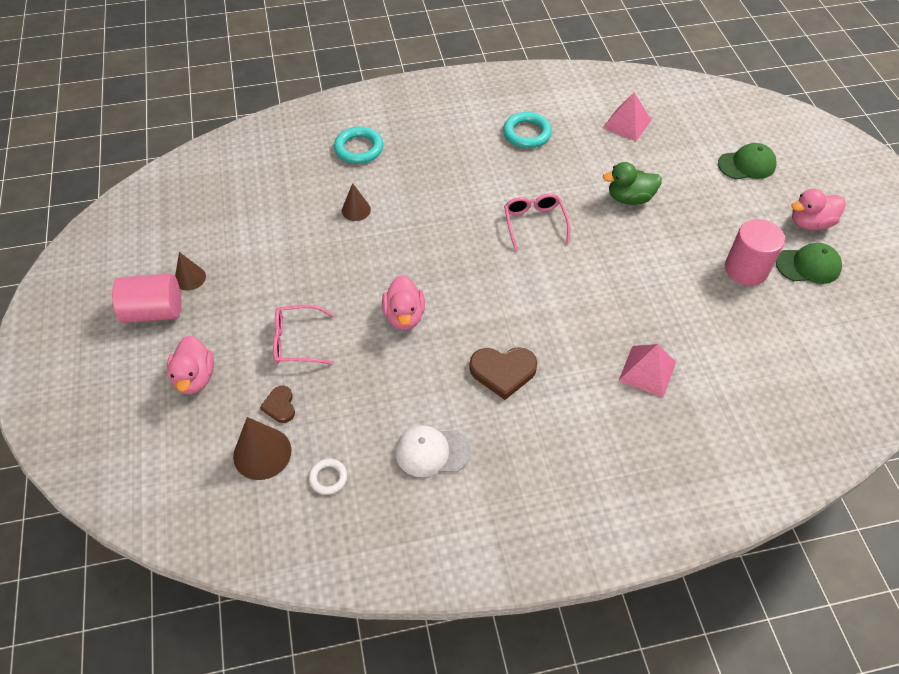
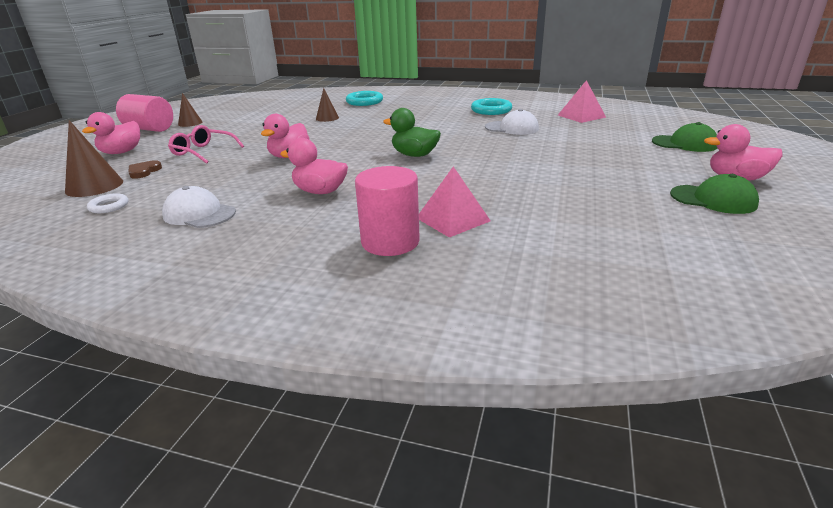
camera: 30 degrees right, 25 degrees down
brown heart [469,347,538,400] -> pink duck [280,138,348,194]
pink glasses [504,194,570,250] -> none
green duck [603,162,662,205] -> green duck moved to [383,108,441,157]
pink cylinder [725,219,785,286] -> pink cylinder moved to [355,166,420,256]
none -> white cap [485,109,539,135]

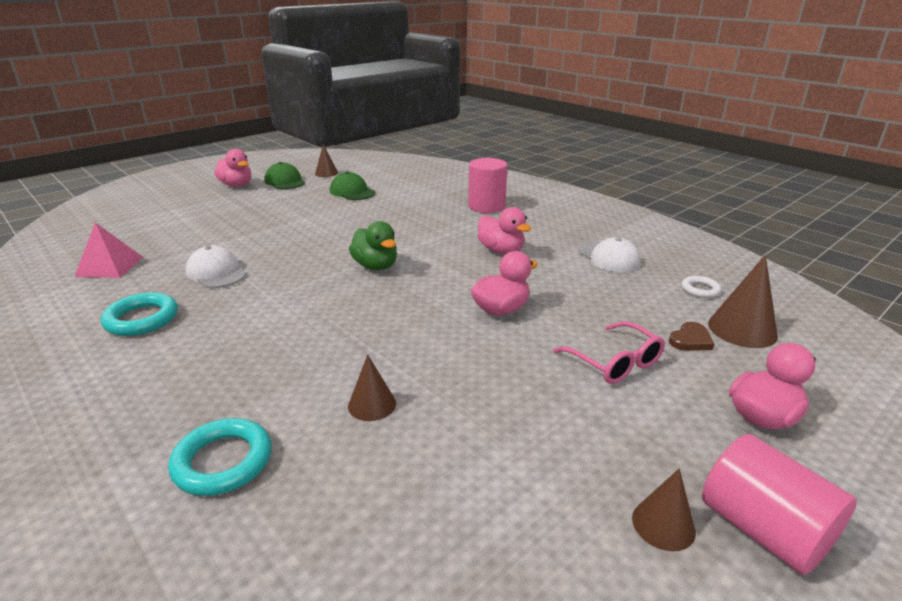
camera: 150 degrees left, 0 degrees up
pink pyramid [419,166,491,237] -> none
green cap [652,122,717,152] -> green cap moved to [330,172,375,200]
none -> brown cone [315,144,338,177]

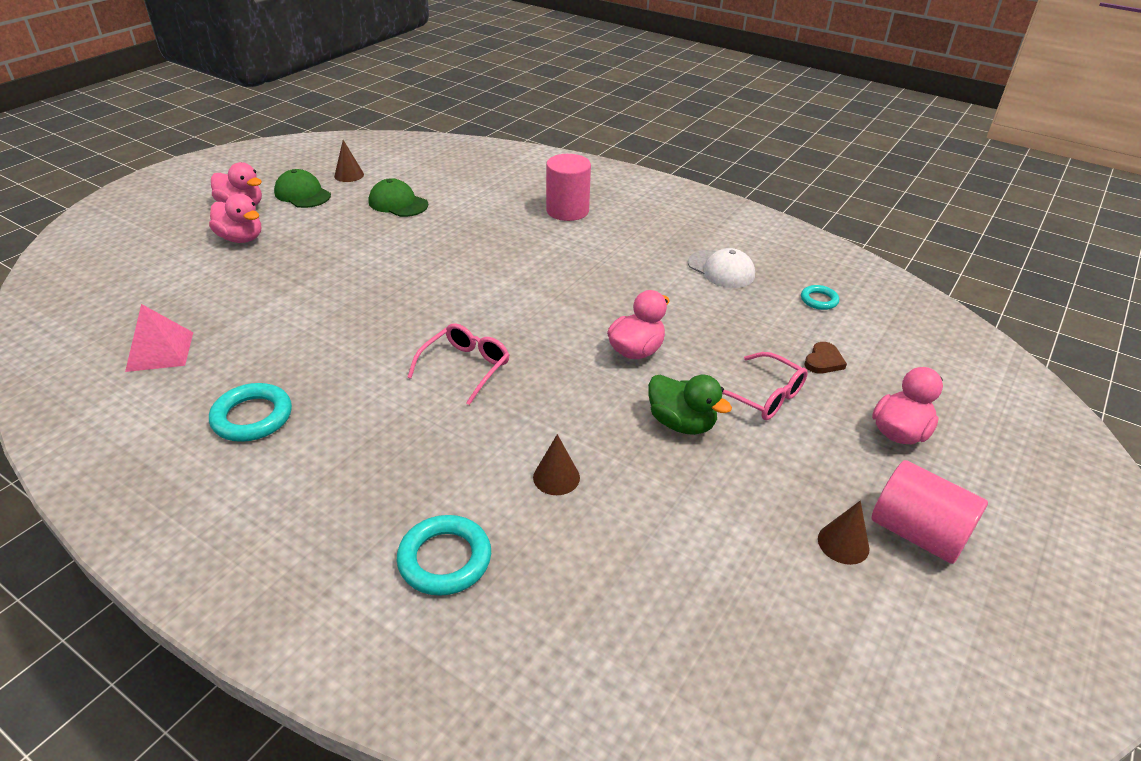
camera: 15 degrees left, 10 degrees up
white cap [186,246,247,288] -> none
green duck [349,221,397,270] -> green duck moved to [648,375,732,435]
pink duck [477,207,531,254] -> pink duck moved to [209,194,261,243]
white ring [681,276,721,298] -> turquoise ring [801,285,839,310]
brown cone [708,255,778,348] -> none
none -> pink glasses [407,323,509,405]

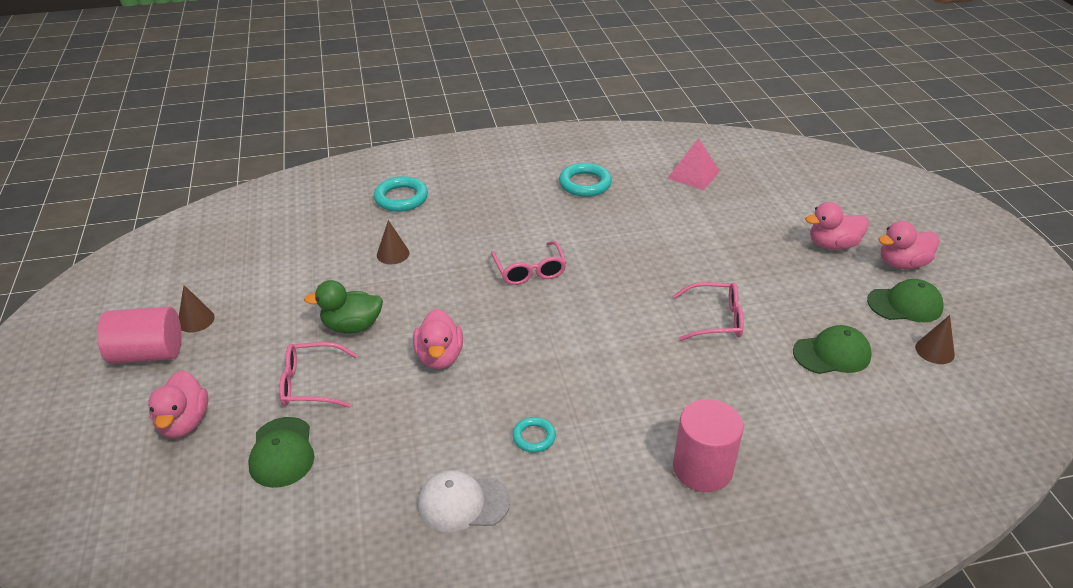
camera: 135 degrees right, 0 degrees up
turquoise ring [801,285,839,310] -> turquoise ring moved to [512,417,556,453]
brown heart [804,342,847,374] -> green cap [248,417,314,488]
none -> pink glasses [673,282,744,341]

